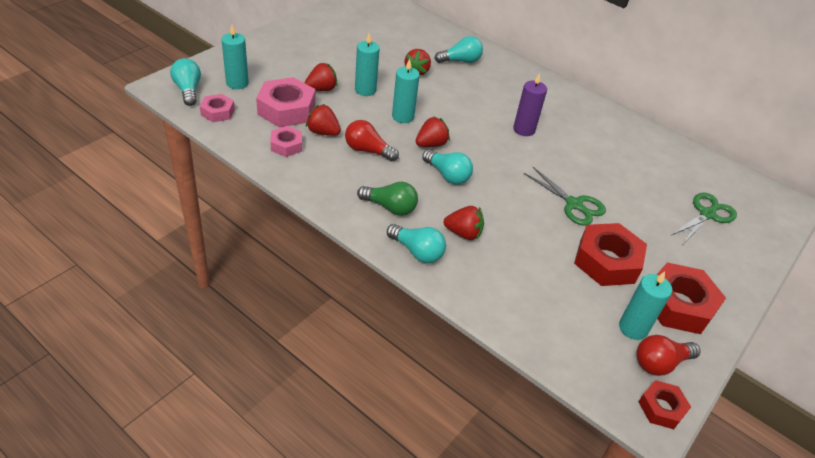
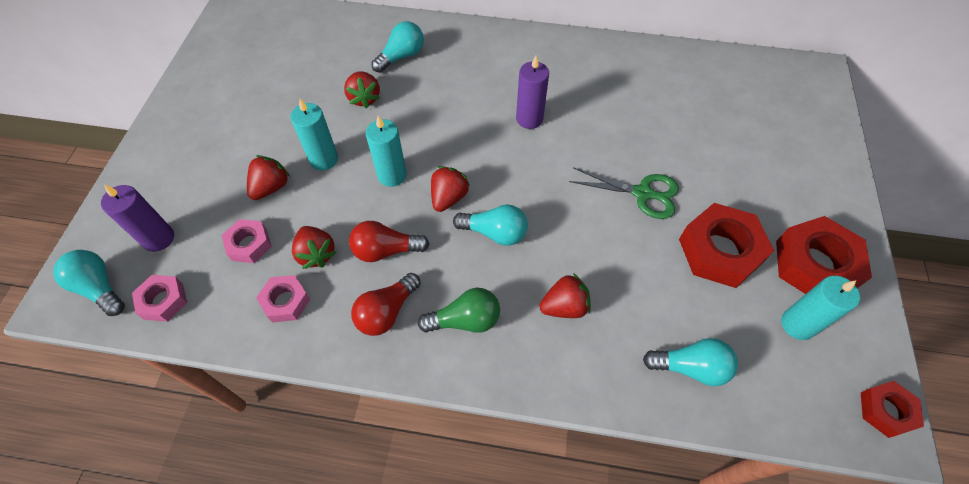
camera: 25 degrees left, 15 degrees up
turquoise candle [221,25,249,89] -> purple candle [101,184,174,252]
pink nut [256,77,315,128] -> pink nut [222,219,272,263], size x0.56
red strawberry [306,104,341,136] -> red strawberry turned 120 degrees counterclockwise [292,226,337,269]
turquoise light bulb [387,224,446,263] -> turquoise light bulb moved to [643,338,738,386]
red light bulb [636,335,701,376] -> red light bulb moved to [351,273,421,336]
green scissors [670,193,737,244] -> none

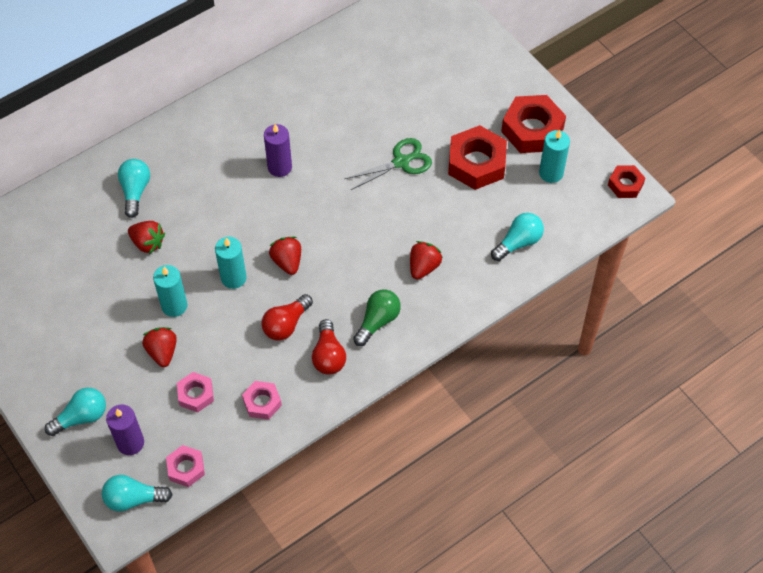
camera: 45 degrees left, 0 degrees up
red strawberry [292,226,337,269] -> none
turquoise light bulb [453,204,528,246] -> turquoise light bulb moved to [45,388,106,436]

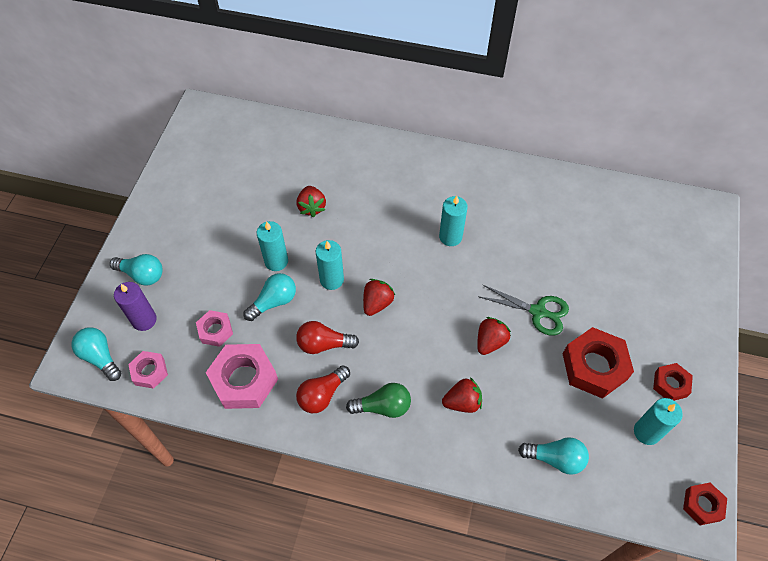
camera: 50 degrees right, 0 degrees up
turquoise light bulb [118,159,150,218] -> turquoise light bulb moved to [244,273,296,321]
red strawberry [142,327,177,367] -> red strawberry moved to [477,317,511,355]
pink nut [242,381,282,420] -> pink nut [206,344,278,409], size x1.80
purple candle [264,124,292,177] -> turquoise candle [439,196,468,246]
red nut [501,95,566,153] -> red nut [653,363,693,401], size x0.56

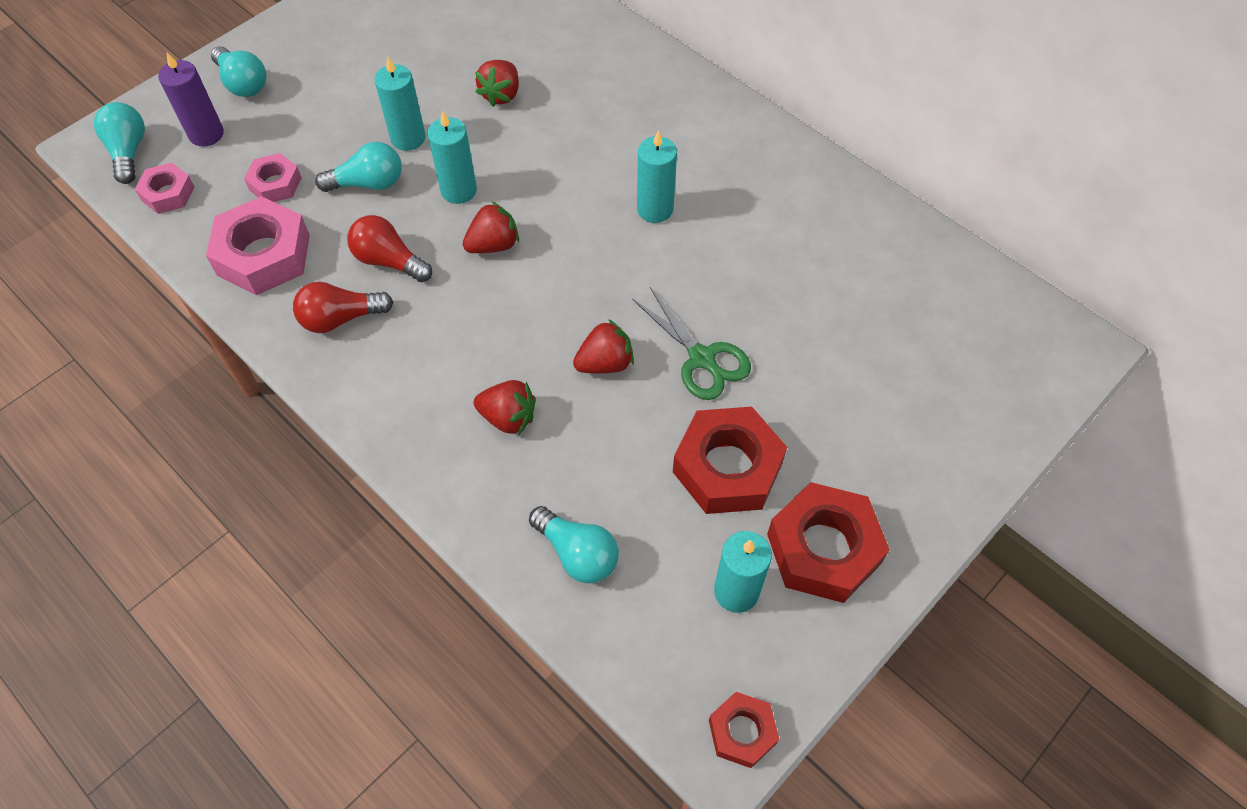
camera: 30 degrees right, 0 degrees up
green light bulb [346,383,411,418] -> none
red nut [653,363,693,401] -> red nut [767,482,890,603], size x1.80

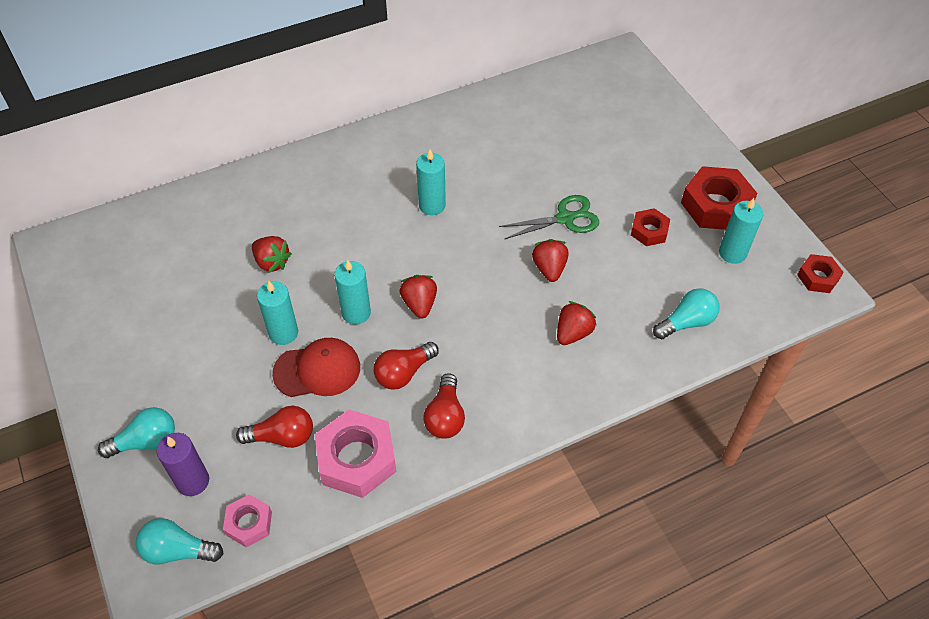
camera: 70 degrees left, 5 degrees down
pink nut [244,153,302,202] -> red light bulb [236,406,313,448]
turquoise light bulb [315,142,402,192] -> red cap [272,338,360,397]
red nut [673,407,787,514] -> red nut [631,208,670,246], size x0.56

